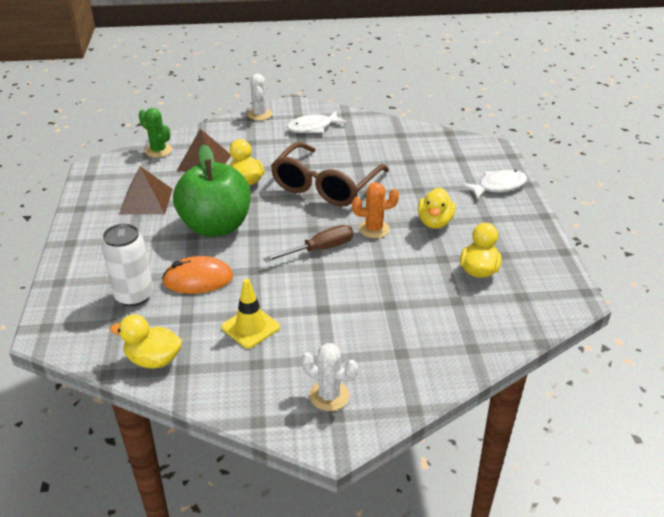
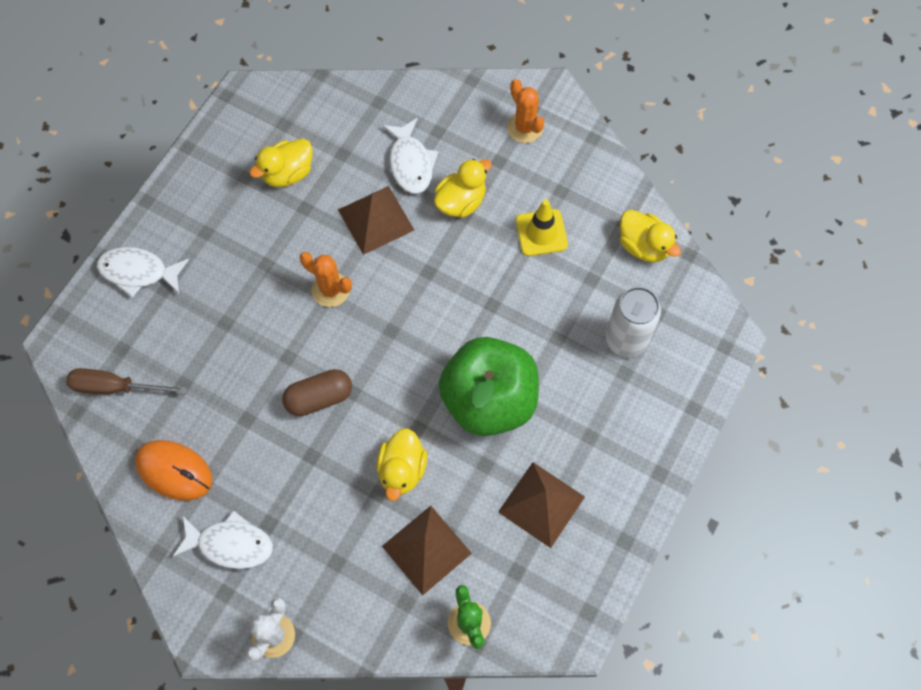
camera: 145 degrees left, 30 degrees up
orange mouse [162,256,233,294] -> orange mouse moved to [135,440,212,501]
brown screwdriver [263,225,353,262] -> brown screwdriver moved to [66,368,187,394]
brown glasses [271,142,389,207] -> brown capsule [282,369,352,416]
white cactus [301,343,358,411] -> orange cactus [507,79,545,143]
yellow duck [418,187,455,229] -> yellow duck moved to [434,159,492,218]
none -> brown pyramid [338,186,414,255]
none -> white fish [382,118,438,194]

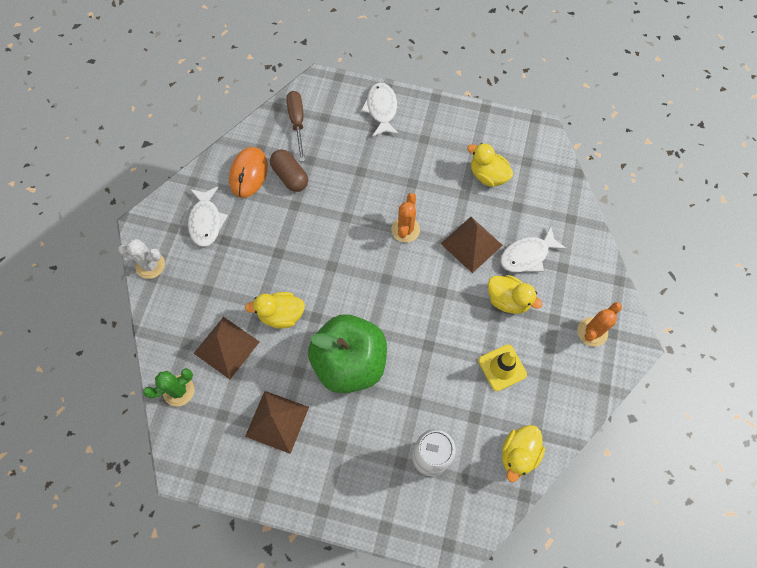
camera: 75 degrees right, 0 degrees up
brown capsule [282,369,352,416] -> brown capsule moved to [270,150,308,192]

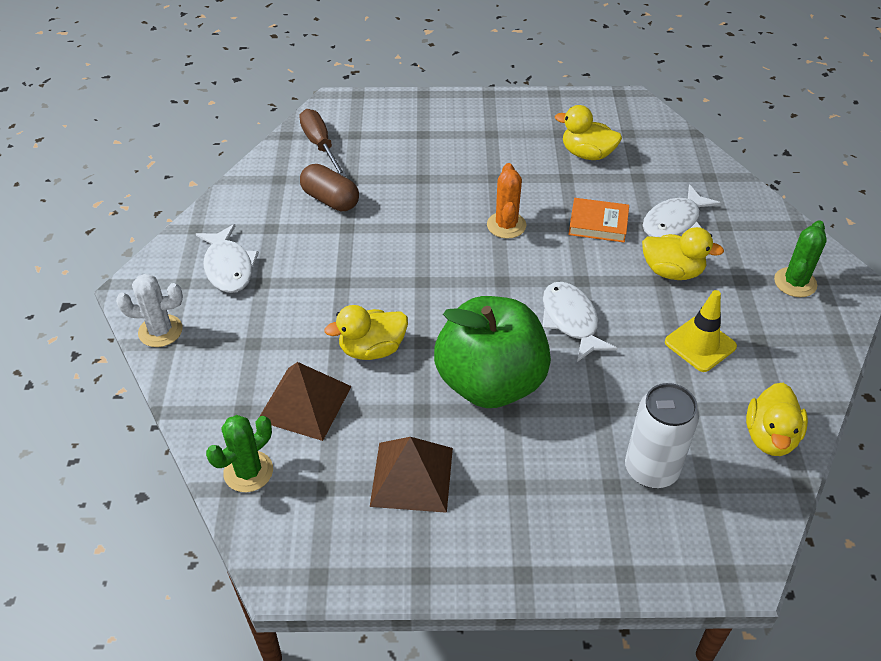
camera: 15 degrees left, 20 degrees down
orange mouse [229,147,268,198] -> none
white fish [361,83,399,137] -> white fish moved to [542,282,618,362]
brown pyramid [440,217,503,273] -> orange book [568,198,629,242]
orange cactus [578,302,622,347] -> green cactus [774,220,827,297]

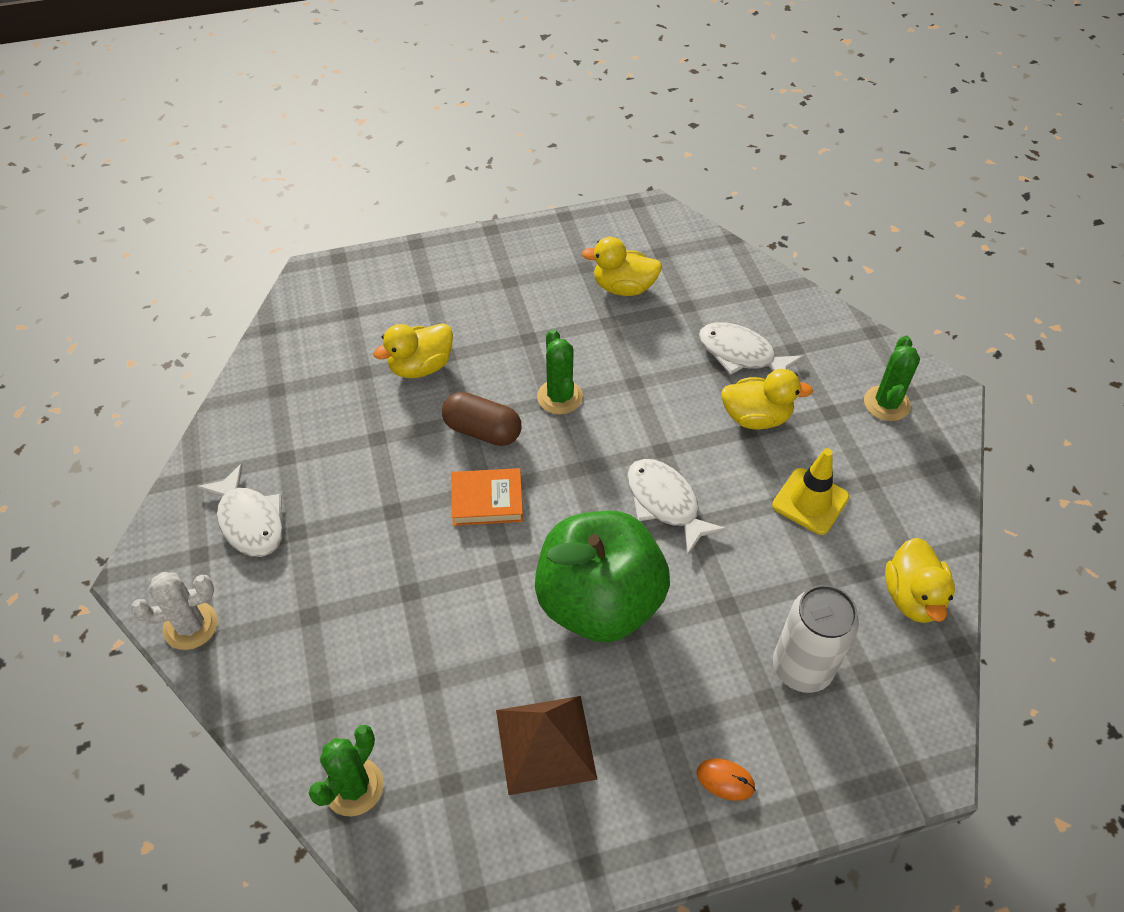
camera: 15 degrees left, 5 degrees up
brown pyramid [259,362,352,441] -> none
brown screwdriver [299,109,347,177] -> none
brown capsule [300,164,359,211] -> brown capsule moved to [442,392,521,446]
yellow duck [324,305,408,360] -> yellow duck moved to [373,323,453,378]
orange cactus [487,163,526,239] -> green cactus [537,329,583,414]
orange book [568,198,629,242] -> orange book moved to [451,468,523,526]
white fish [642,184,721,237] -> white fish turned 90 degrees clockwise [699,322,804,375]
none -> orange mouse [697,758,755,801]

